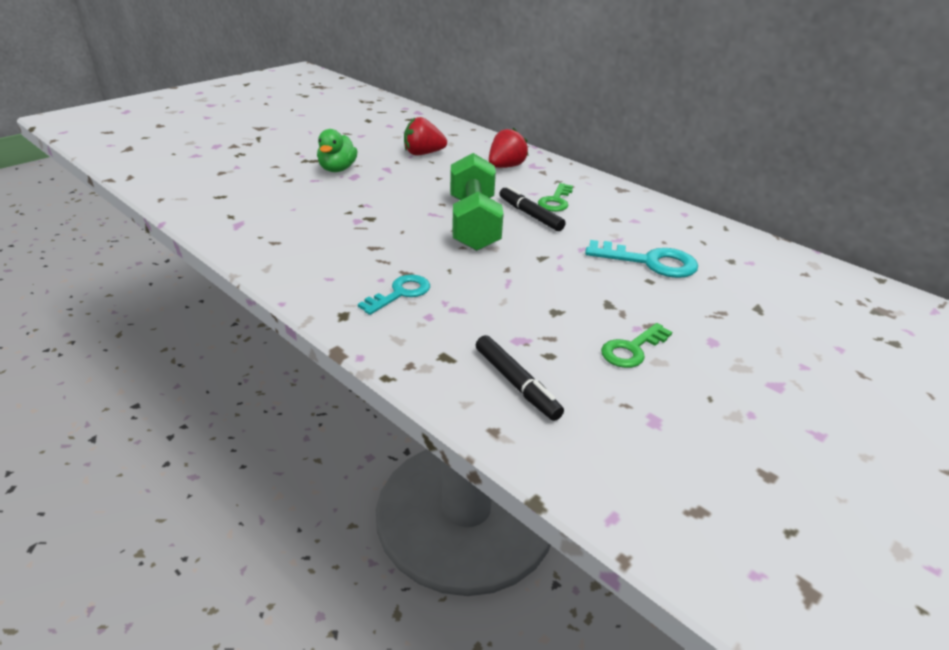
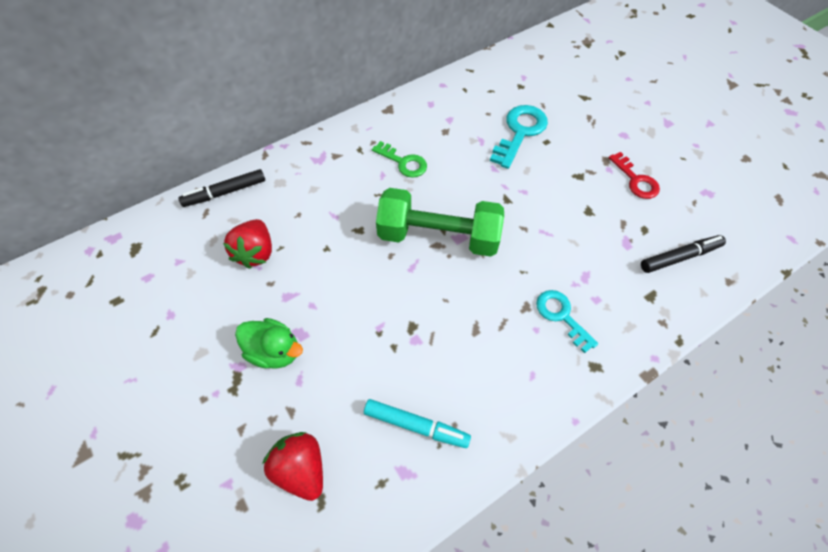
camera: 75 degrees left, 25 degrees up
red strawberry [489,128,529,168] -> red strawberry moved to [262,432,323,501]
black marker [499,186,566,231] -> black marker moved to [178,169,265,207]
green key [601,323,672,368] -> red key [609,152,660,199]
none -> turquoise marker [364,399,471,448]

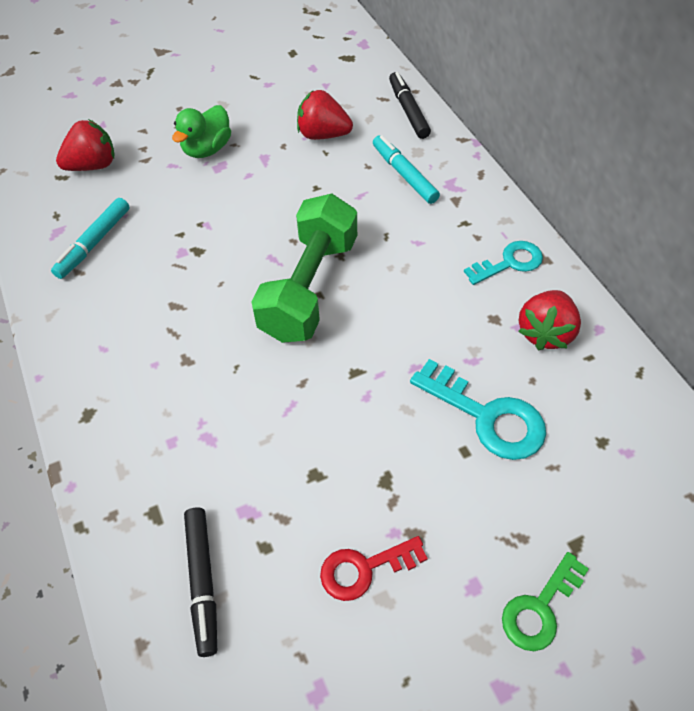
camera: 100 degrees right, 5 degrees down
green key [372,141,427,178] -> green key moved to [502,552,589,651]
turquoise key [536,290,598,353] -> turquoise key moved to [464,241,543,285]
none -> turquoise marker [373,135,440,204]
none -> red strawberry [518,290,581,351]

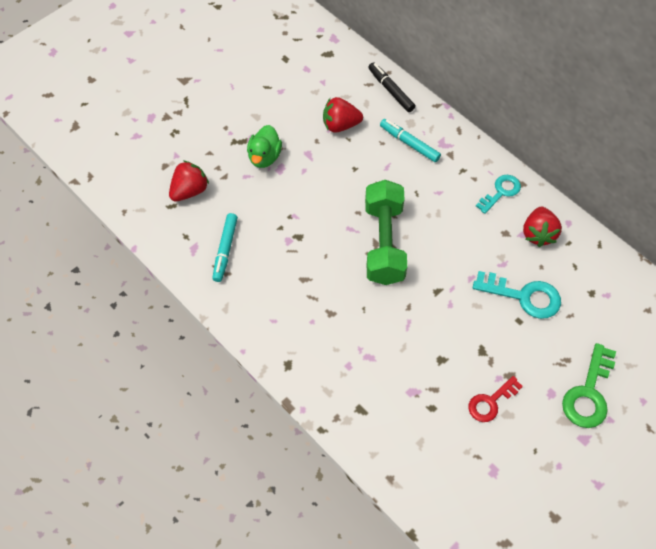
camera: 20 degrees left, 5 degrees up
black marker [184,507,217,657] -> none
green key [502,552,589,651] -> green key [562,343,616,428], size x1.50

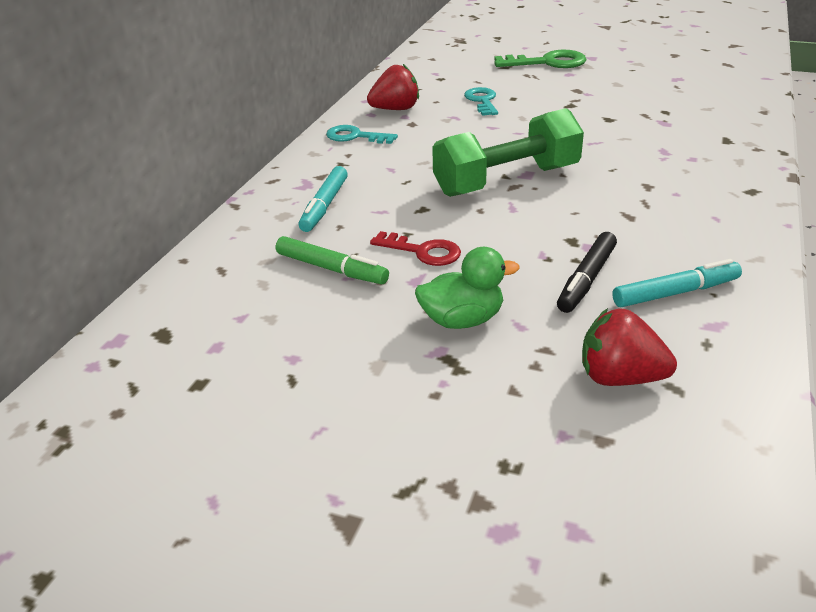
camera: 115 degrees left, 25 degrees down
red strawberry [323,97,363,133] -> green marker [276,236,389,284]
black marker [368,62,415,112] -> black marker moved to [557,232,617,313]
red key [468,376,523,422] -> red key moved to [370,231,461,266]
turquoise key [472,271,561,319] -> turquoise key [464,87,498,116], size x0.67

